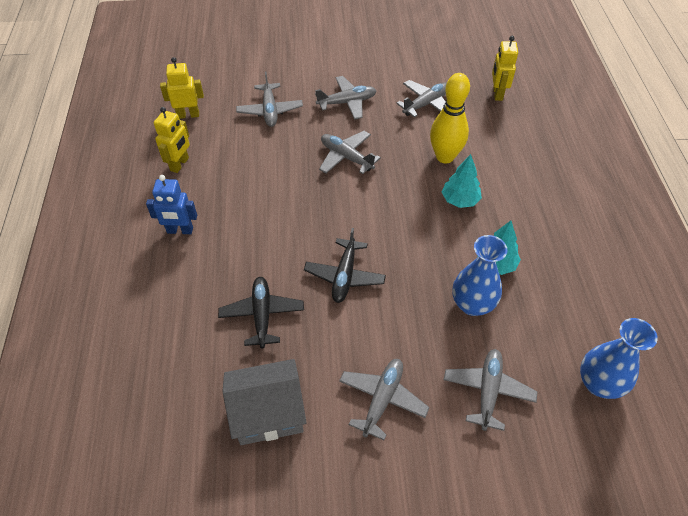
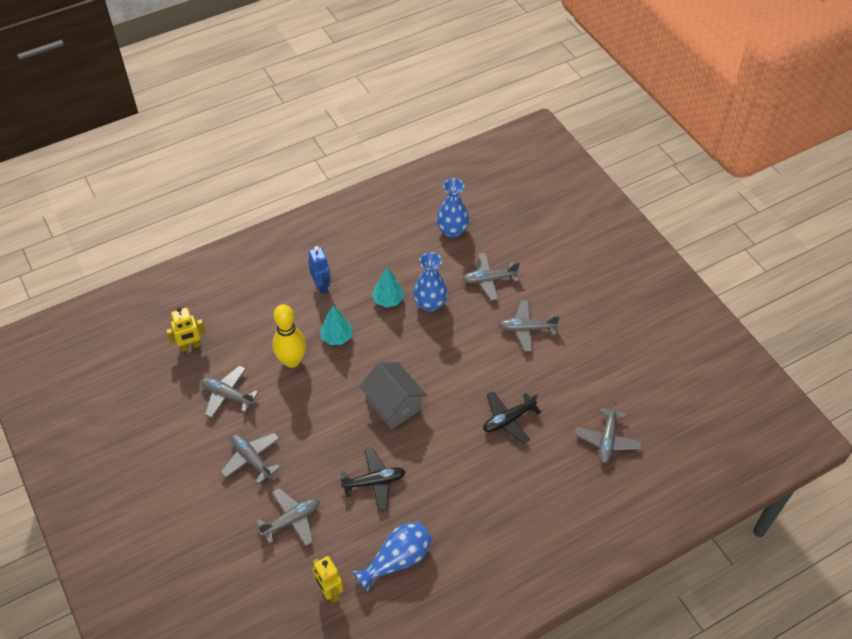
camera: 115 degrees left, 0 degrees up
blue robot [146,175,197,234] -> blue robot moved to [308,246,331,295]
yellow robot [154,107,190,173] -> blue vase [353,522,432,592]
grey house [222,359,307,445] -> grey house moved to [360,362,427,429]
black plane [304,228,386,303] -> black plane moved to [340,448,405,510]
grey plane [319,131,381,174] -> grey plane moved to [575,401,642,463]

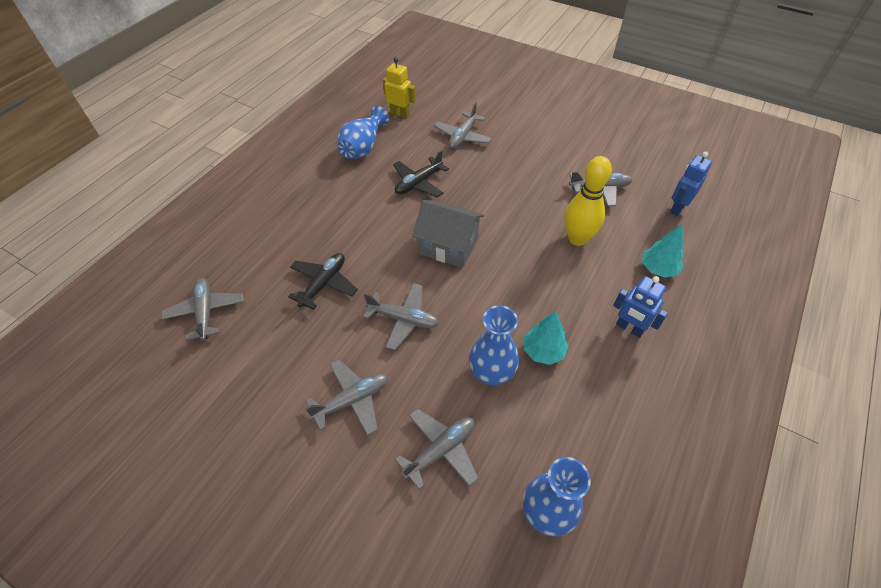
camera: 150 degrees right, 0 degrees up
yellow robot [166,307,206,352] -> blue robot [670,152,712,216]
grey plane [220,433,280,484] -> grey plane moved to [363,283,439,350]
turquoise tree [320,305,353,345] -> turquoise tree moved to [642,225,684,278]

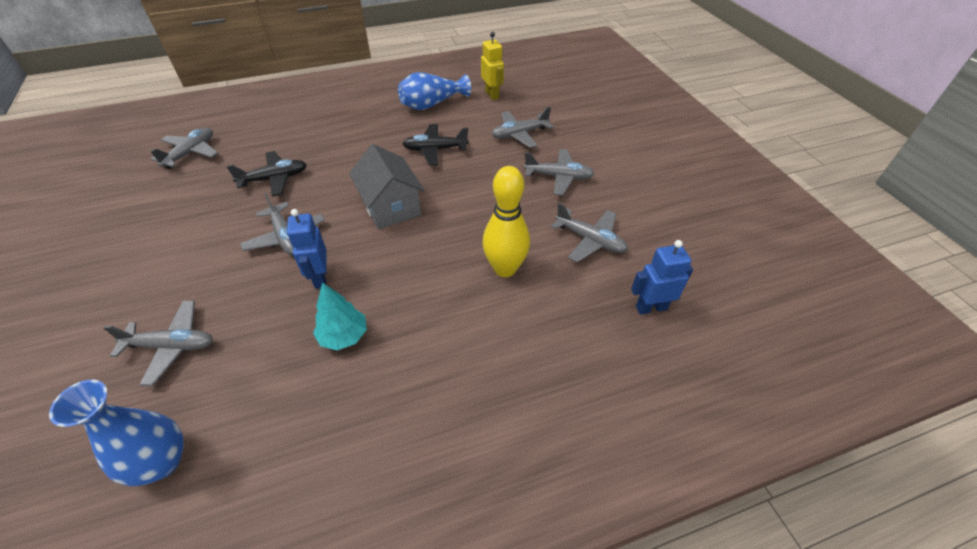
camera: 40 degrees right, 5 degrees down
grey plane [305,360,388,436] -> grey plane moved to [524,149,594,196]
blue vase [469,305,519,385] -> none
blue robot [613,276,668,338] -> blue robot moved to [287,209,326,289]
turquoise tree [642,225,684,278] -> none

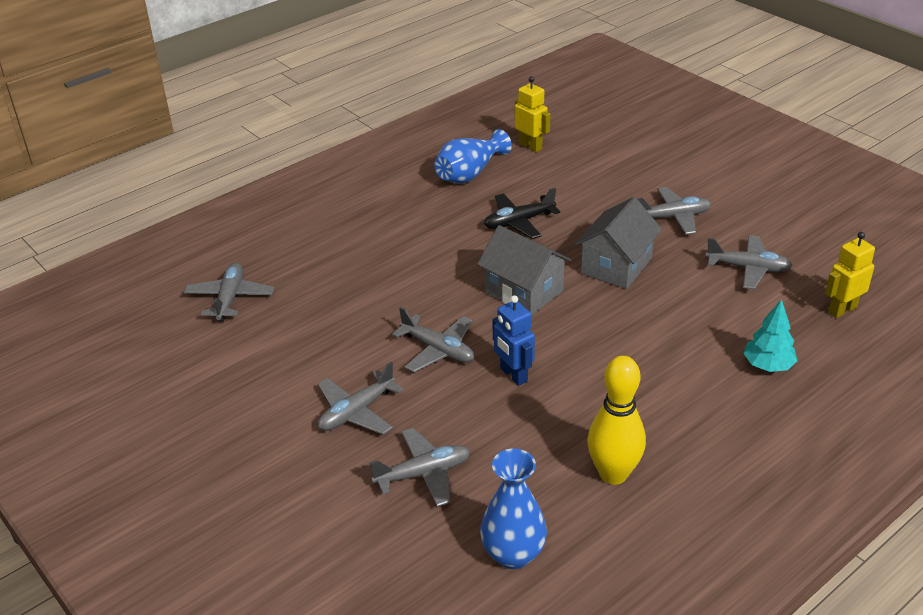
camera: 20 degrees left, 10 degrees down
black plane [226,151,307,196] -> none
turquoise tree [313,282,367,350] -> turquoise tree moved to [743,299,797,372]
yellow bowling pin [482,166,530,277] -> yellow bowling pin moved to [587,356,646,485]
grey plane [492,107,553,148] -> grey plane moved to [318,362,404,435]
blue robot [631,240,693,315] -> yellow robot [825,232,875,318]
none -> grey house [575,197,662,289]

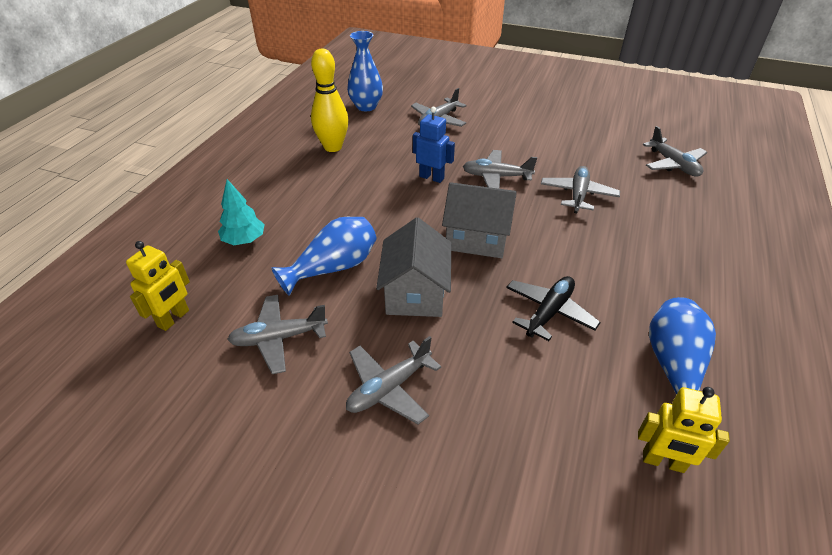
camera: 150 degrees right, 5 degrees up
grey plane [318,362,404,435] -> grey plane moved to [541,166,620,213]
none -> blue vase [271,217,376,296]

